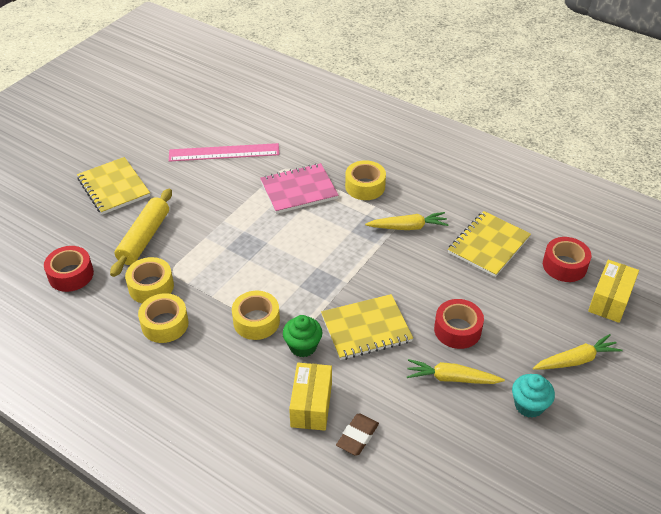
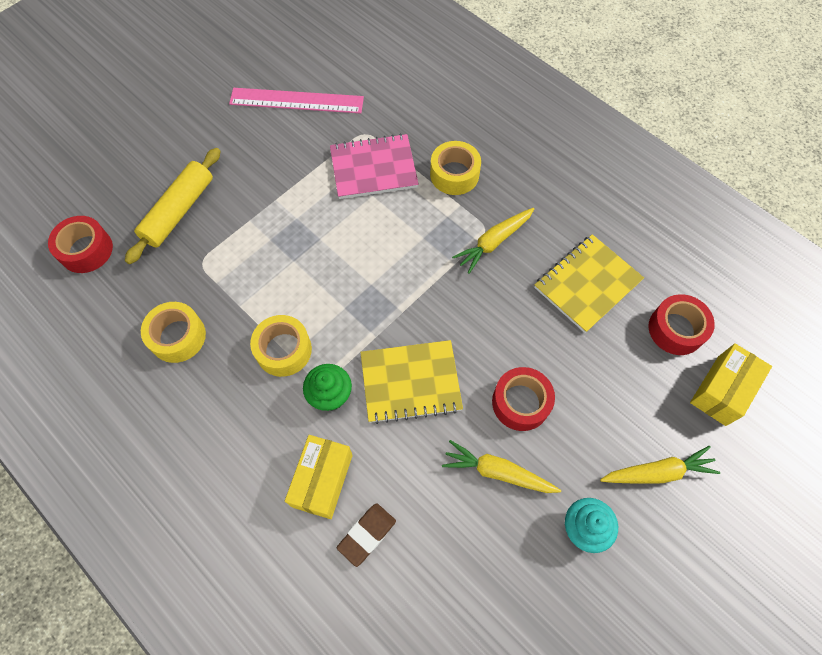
camera: 10 degrees right, 20 degrees up
yellow notebook [77,157,150,215] -> none
yellow tape [125,257,174,303] -> none
yellow carrot [365,212,449,230] -> yellow carrot turned 135 degrees clockwise [452,208,534,274]

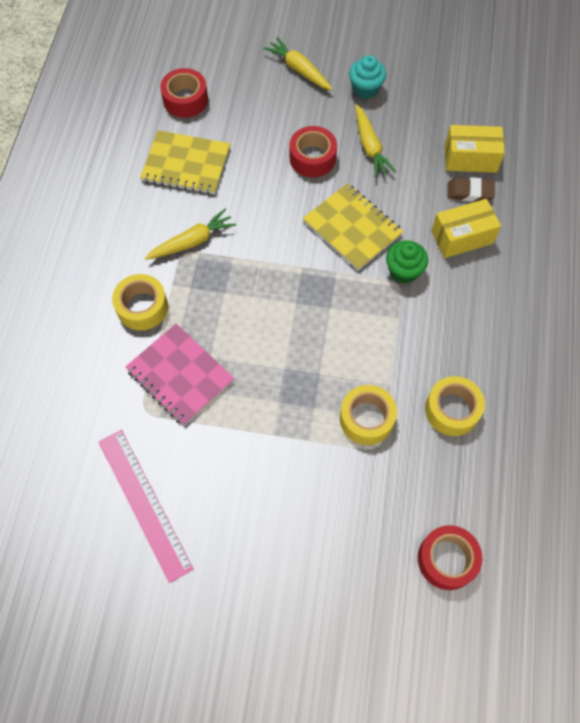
camera: 125 degrees left, 0 degrees up
yellow rolling pin [125,148,221,264] -> none
yellow tape [250,315,312,377] -> yellow tape moved to [340,385,397,445]
yellow carrot [452,208,534,274] -> yellow carrot turned 45 degrees counterclockwise [145,209,236,260]
yellow box [690,343,772,426] -> yellow box moved to [445,125,505,173]

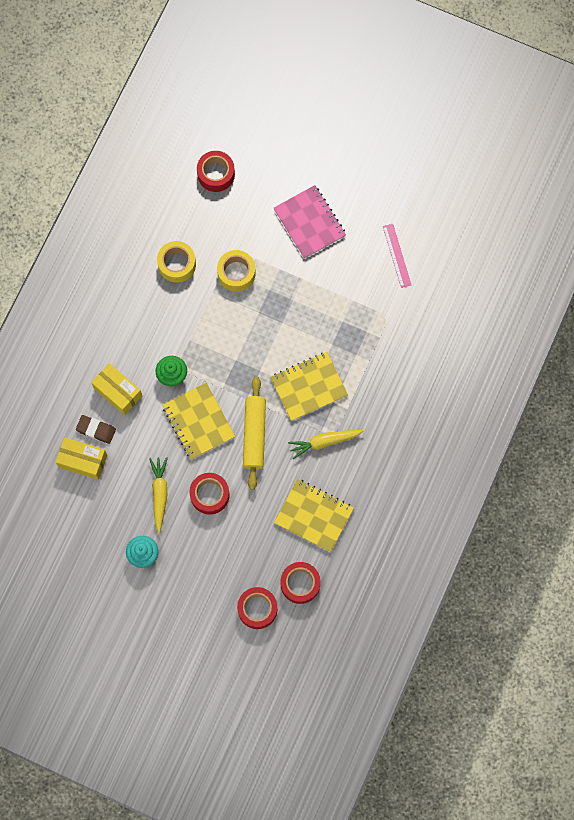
camera: 165 degrees left, 10 degrees up
pink ruler [99,430,194,583] -> pink ruler [383,224,411,288], size x0.62
yellow tape [112,274,168,331] -> none
pink notebook [125,323,235,426] -> pink notebook moved to [274,185,346,259]
yellow carrot [263,37,332,90] -> none
yellow box [431,199,501,258] -> yellow box turned 45 degrees clockwise [91,363,142,415]
none -> red tape [237,587,277,629]
none -> yellow rolling pin [243,376,266,490]
none -> yellow notebook [270,352,348,421]

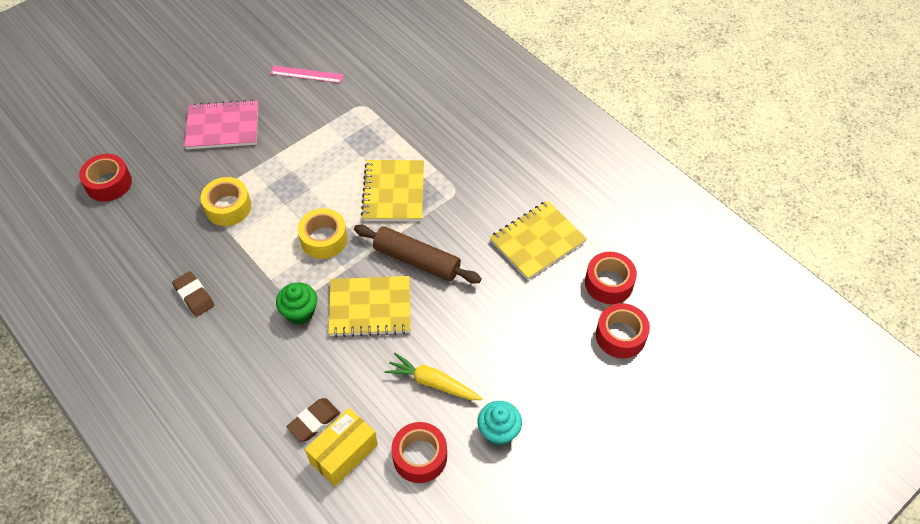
camera: 65 degrees left, 20 degrees down
yellow box [91,363,142,415] -> none
yellow tape [157,241,196,283] -> yellow tape moved to [298,208,348,259]
red tape [190,473,230,515] -> red tape moved to [391,422,447,483]
yellow rolling pin [243,376,266,490] -> brown rolling pin [354,225,482,284]
yellow carrot [288,430,364,459] -> none
none -> brown eraser [172,271,214,317]

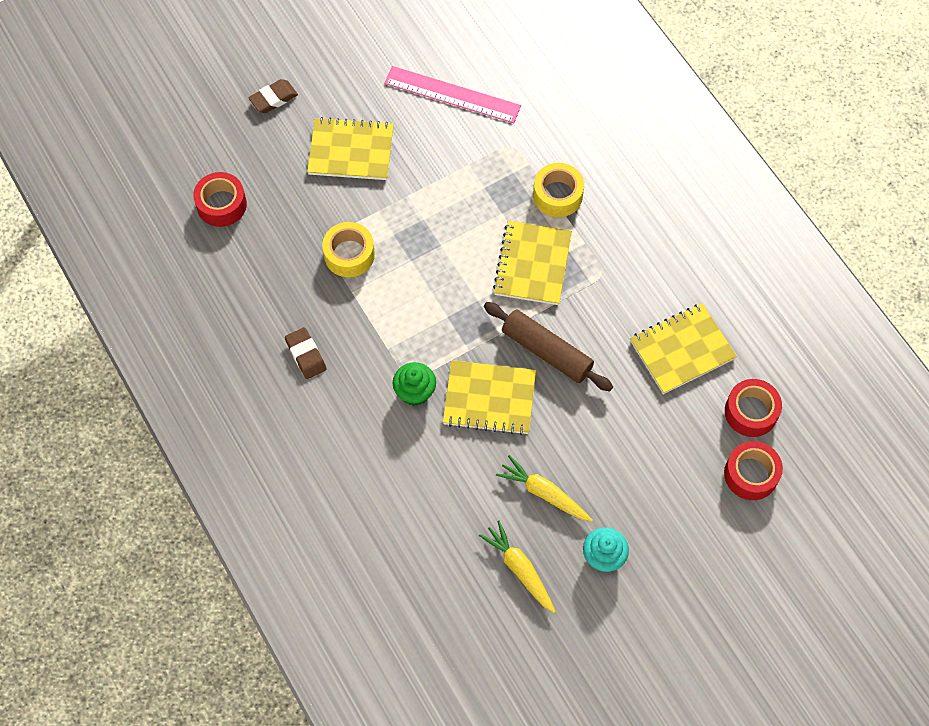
camera: 10 degrees right, 10 degrees up
pink notebook [184,100,258,150] -> yellow notebook [307,117,394,180]
pink ruler [270,66,344,83] -> pink ruler [384,66,521,123], size x1.62
brown eraser [286,398,340,442] -> brown eraser moved to [248,79,298,113]
yellow tape [298,208,348,259] -> yellow tape moved to [533,163,584,217]
yellow box [305,408,378,486] -> none
red tape [391,422,447,483] -> yellow carrot [479,520,556,613]

